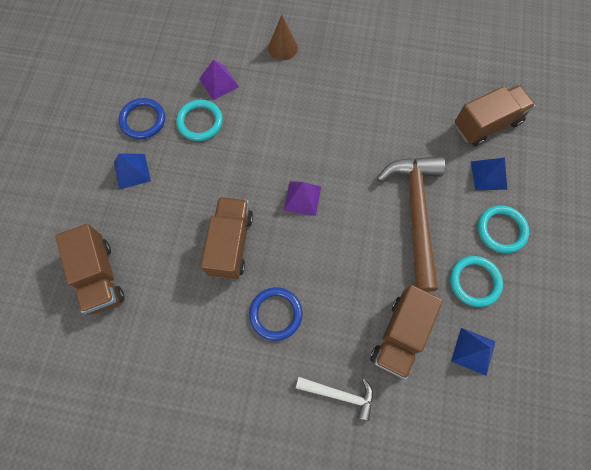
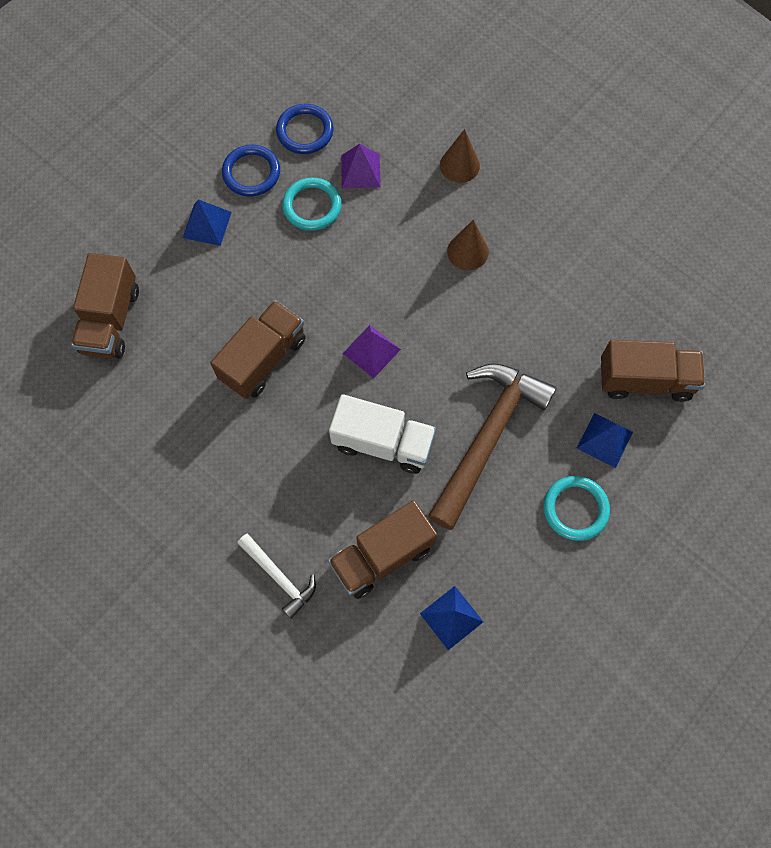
camera: 30 degrees right, 0 degrees up
blue ring [249,287,303,341] -> blue ring moved to [276,104,333,154]
turquoise ring [450,256,503,307] -> none
none -> white truck [329,394,436,474]
none -> brown cone [447,220,489,270]

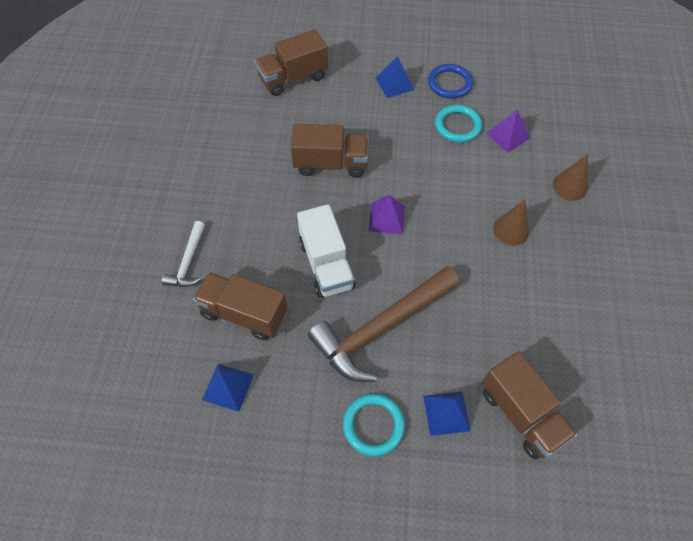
camera: 55 degrees right, 10 degrees down
blue ring [276,104,333,154] -> none
brown hammer [428,363,557,530] -> brown hammer turned 150 degrees clockwise [308,266,460,382]

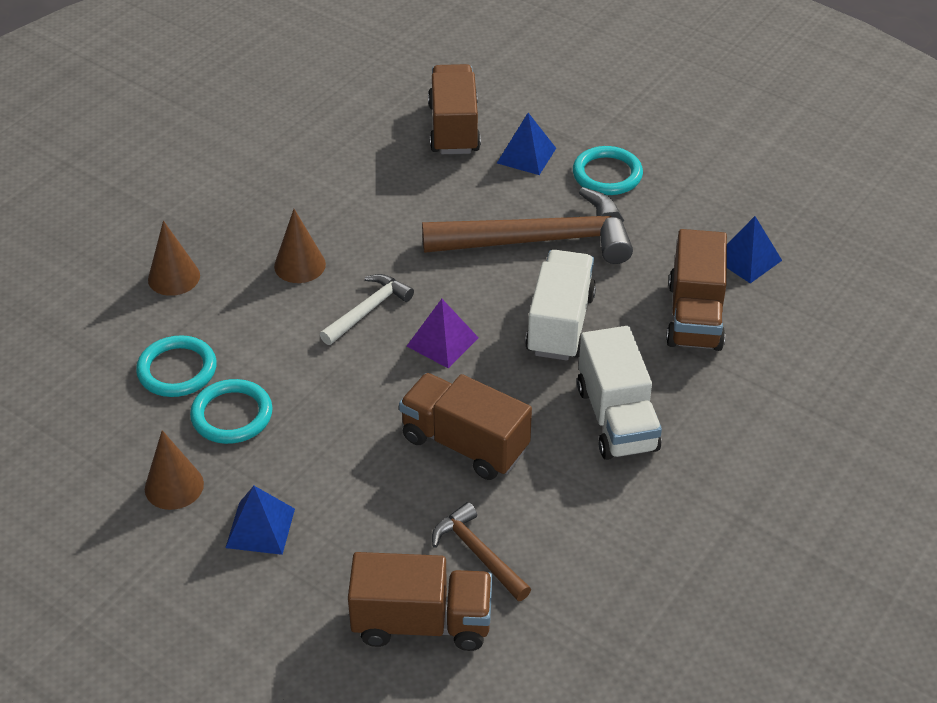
camera: 150 degrees left, 15 degrees down
white hammer [162,221,205,287] -> white hammer moved to [320,274,414,345]
brown truck [193,272,288,340] -> brown truck turned 45 degrees clockwise [666,229,727,351]
blue ring [428,64,473,99] -> brown cone [145,430,204,510]
purple pyramid [486,109,530,153] -> turquoise ring [136,335,217,397]
none -> brown hammer [432,502,531,601]
none -> white truck [577,326,662,460]

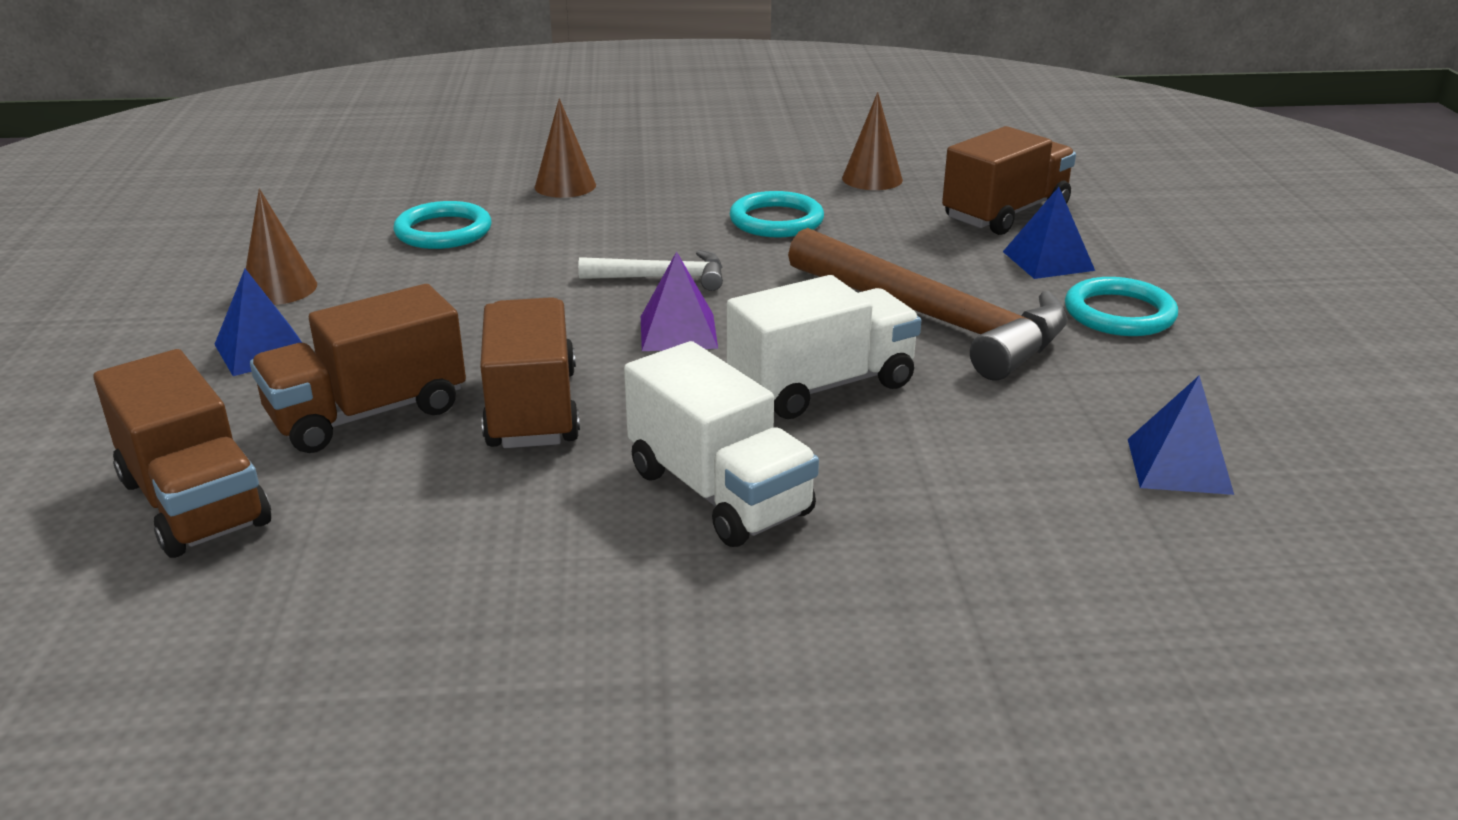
camera: 50 degrees right, 15 degrees down
turquoise ring [190,379,273,444] -> turquoise ring moved to [730,191,824,238]
brown cone [274,209,326,283] -> brown cone moved to [842,92,903,190]
brown hammer [432,502,531,601] -> none
white truck [577,326,662,460] -> white truck turned 75 degrees counterclockwise [624,341,819,547]
brown truck [666,229,727,351] -> brown truck moved to [250,284,466,453]

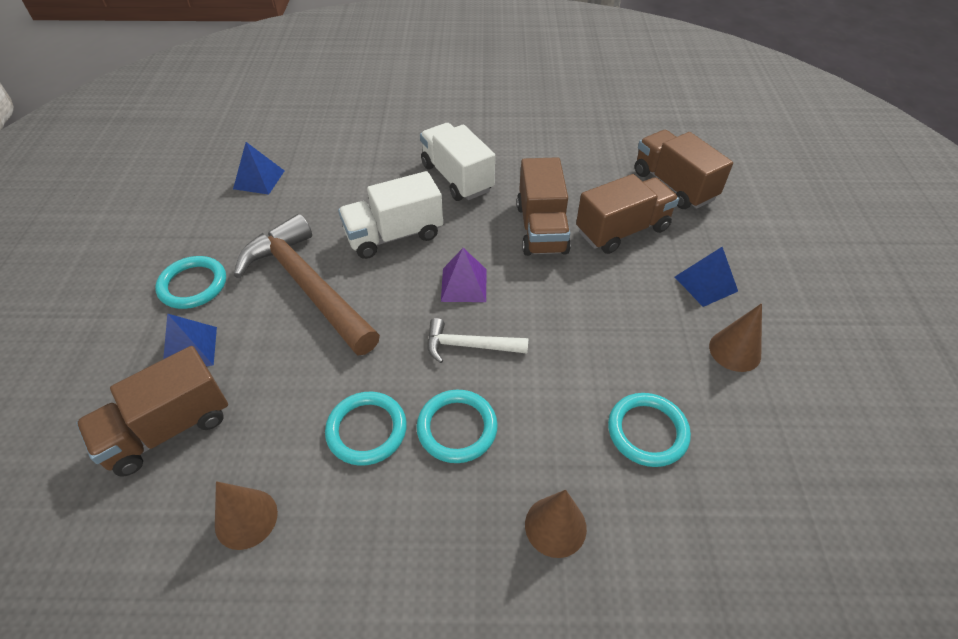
camera: 175 degrees left, 20 degrees up
none -> turquoise ring [416,390,498,463]

